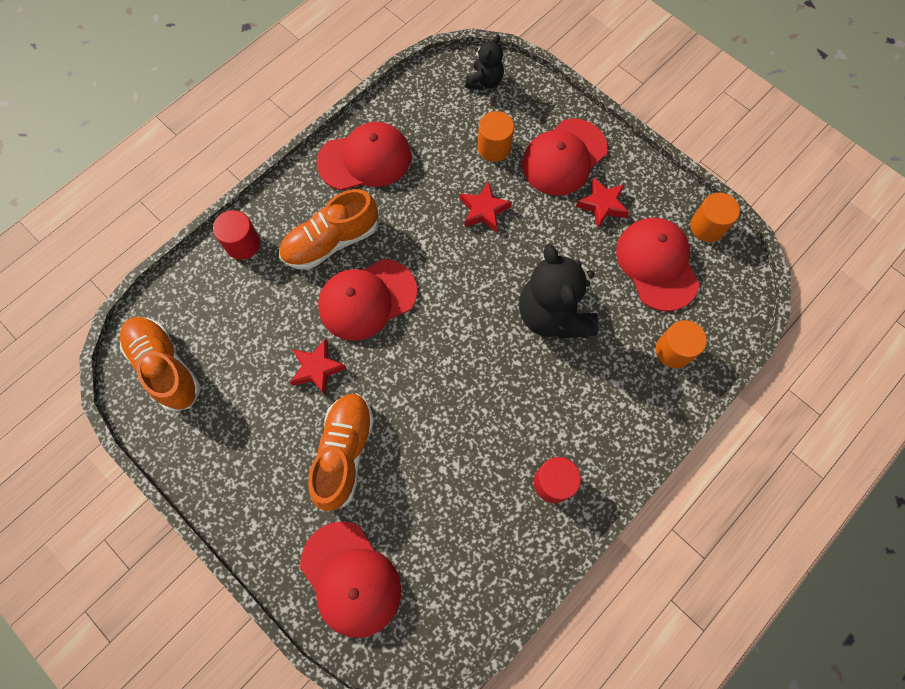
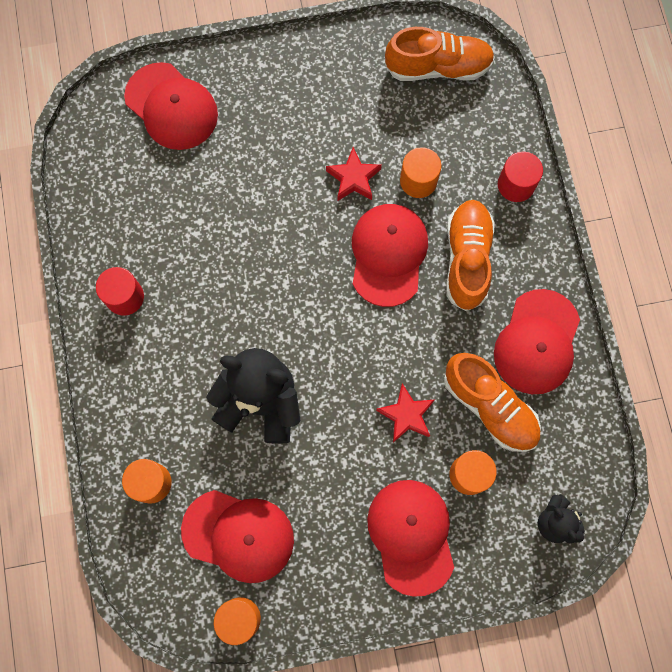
camera: 125 degrees right, 5 degrees up
red cap [300,521,401,638] -> red cap turned 135 degrees counterclockwise [124,62,218,150]
orange shoe [308,393,374,512] -> orange shoe moved to [444,353,541,452]
red star [576,177,629,228] -> none
none -> orange cylinder [400,147,442,198]

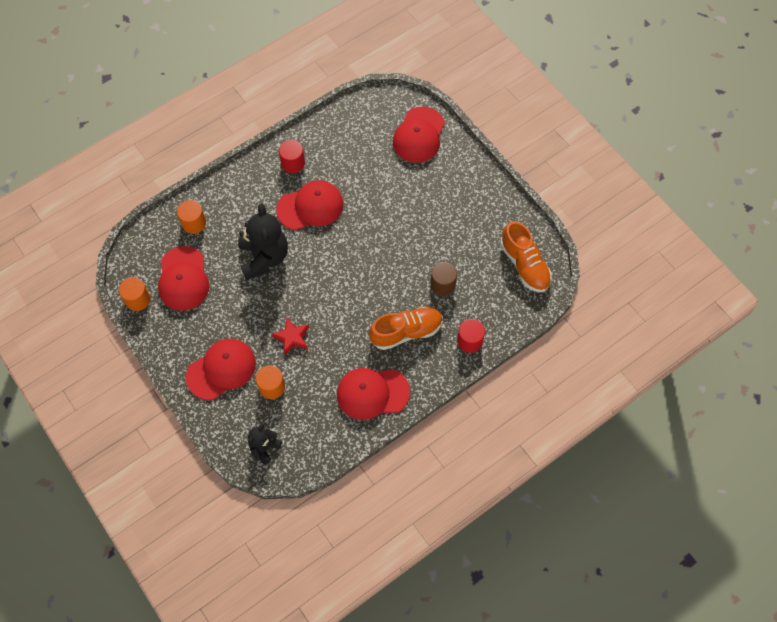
camera: 65 degrees right, 10 degrees down
red star [326,147,382,201] -> none
red cap [352,204,428,307] -> red cap moved to [276,180,344,230]
orange cylinder [400,147,442,198] -> brown cylinder [430,262,457,296]
orange shoe [444,353,541,452] -> none

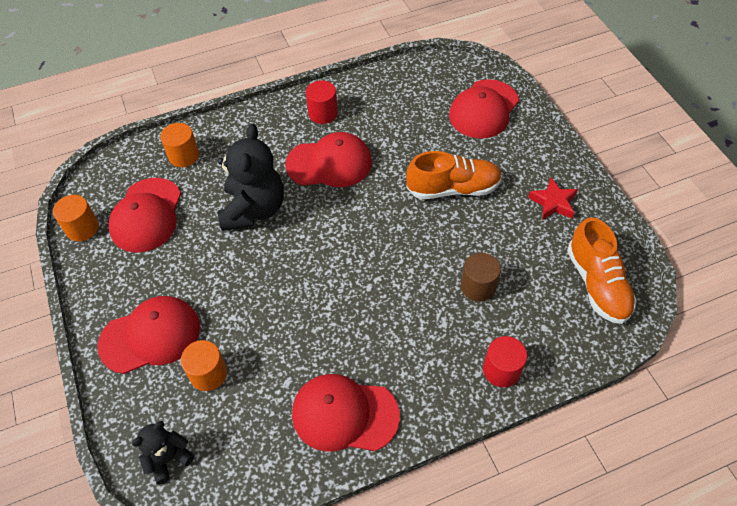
camera: 15 degrees right, 10 degrees down
red star [272,318,309,355] -> red star moved to [528,178,578,220]
orange shoe [369,307,443,350] -> orange shoe moved to [406,151,502,199]

